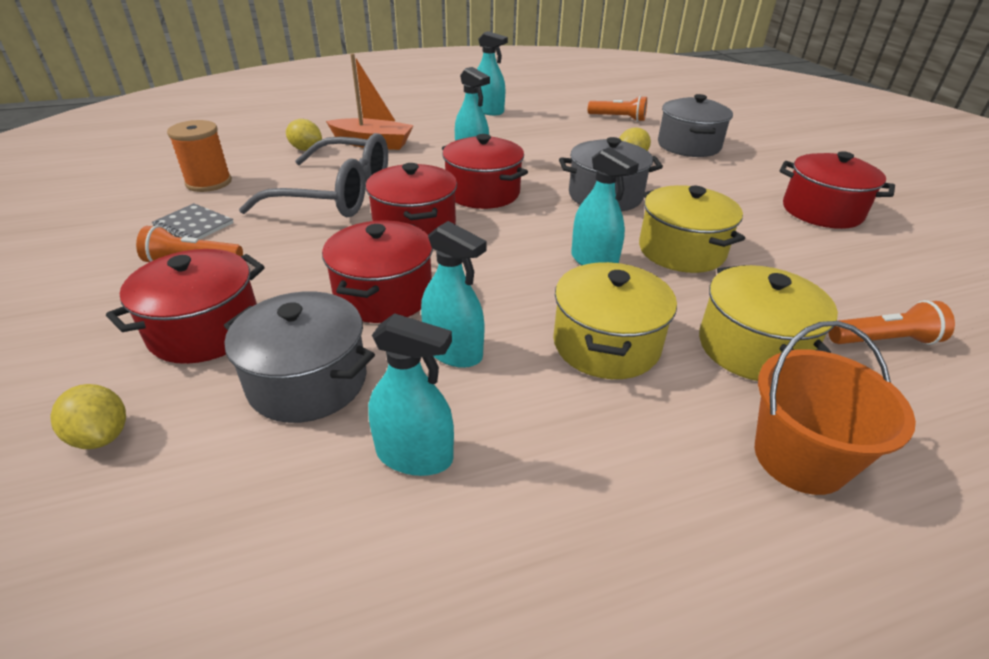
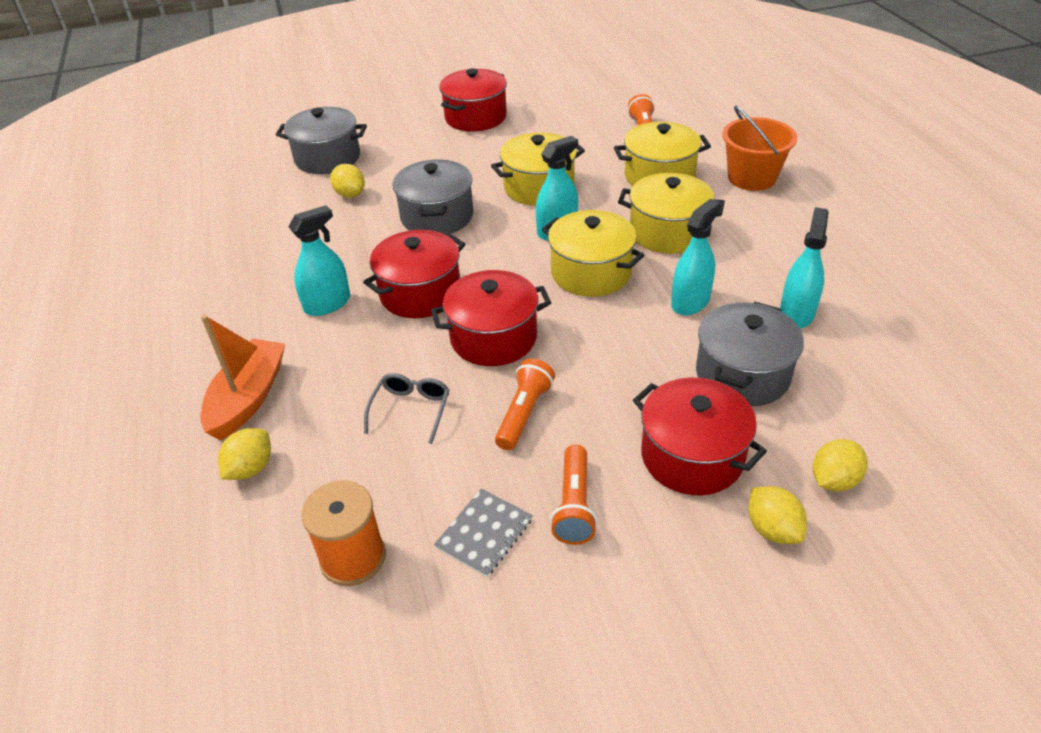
camera: 85 degrees left, 5 degrees up
grey glasses [239,133,388,217] -> grey glasses [364,373,450,444], size x0.46
red pot [322,221,433,323] -> none
turquoise spray bottle [477,31,508,115] -> none
orange flashlight [588,96,647,122] -> orange flashlight moved to [495,358,555,450]
none -> yellow pot [542,210,645,297]
none -> yellow lemon [748,486,807,544]

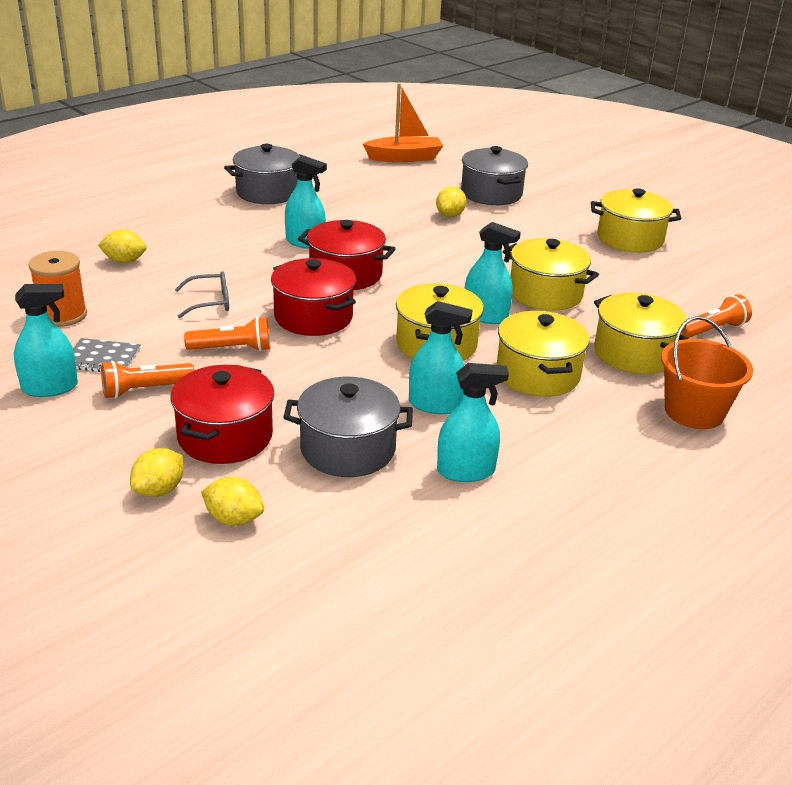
camera: 60 degrees right, 10 degrees down
orange boat [200,315,285,440] -> orange boat moved to [363,83,443,162]
grey pot [393,159,473,235] -> grey pot moved to [224,144,302,204]
red pot [439,68,507,131] -> yellow pot [591,188,681,253]
none -> turquoise spray bottle [14,284,78,397]

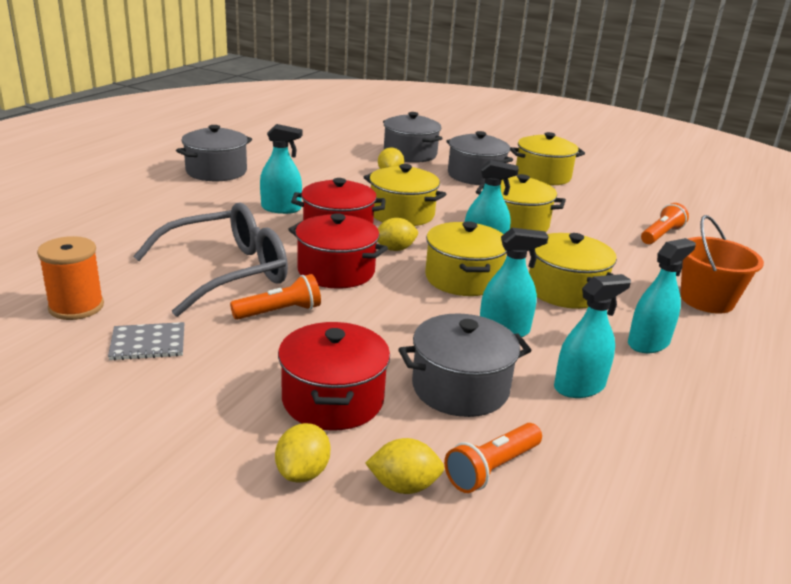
camera: 20 degrees left, 5 degrees down
turquoise spray bottle [14,284,78,397] -> turquoise spray bottle moved to [628,238,696,353]
yellow lemon [98,230,147,263] -> yellow lemon moved to [377,218,418,251]
orange flashlight [101,361,194,399] -> orange flashlight moved to [444,423,542,493]
grey glasses [175,271,229,318] -> grey glasses [133,203,288,317], size x2.19
orange boat [363,83,443,162] -> none
yellow pot [594,293,688,374] -> yellow pot moved to [364,164,447,226]
none -> grey pot [446,131,513,185]

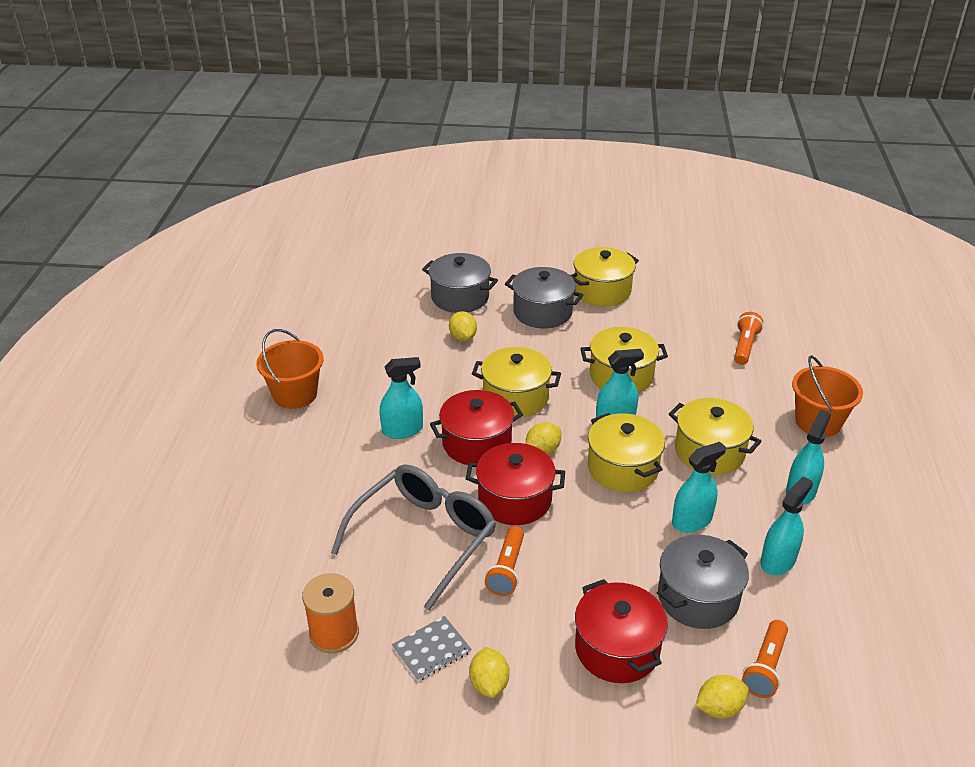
camera: 20 degrees left, 10 degrees up
grey pot [176,125,252,181] -> orange bucket [256,329,323,409]
orange flashlight [230,274,321,320] -> orange flashlight turned 150 degrees clockwise [485,526,524,596]
yellow lemon [275,423,330,483] -> yellow lemon moved to [469,647,510,698]

